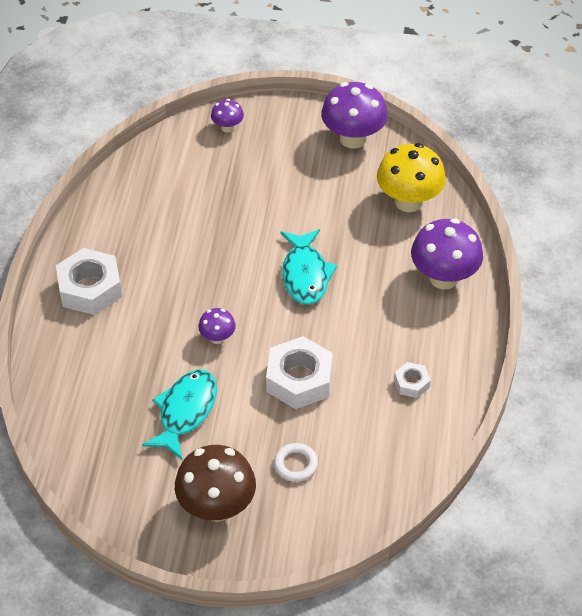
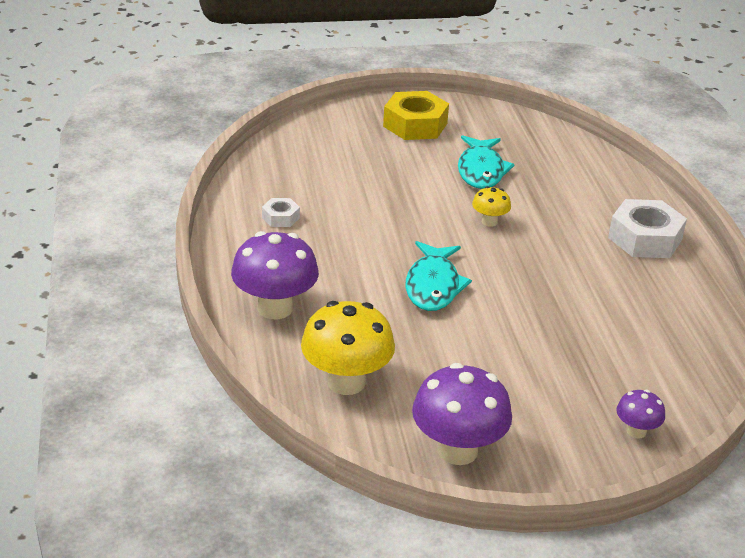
camera: 160 degrees right, 15 degrees down
brown mushroom [175,445,256,522] -> yellow nut [383,91,449,140]
purple mushroom [198,308,236,344] -> yellow mushroom [472,186,511,227]
white nut [266,336,333,409] -> none
white ring [274,443,318,482] -> none
turquoise fish [280,229,337,305] -> turquoise fish turned 150 degrees counterclockwise [406,241,472,311]

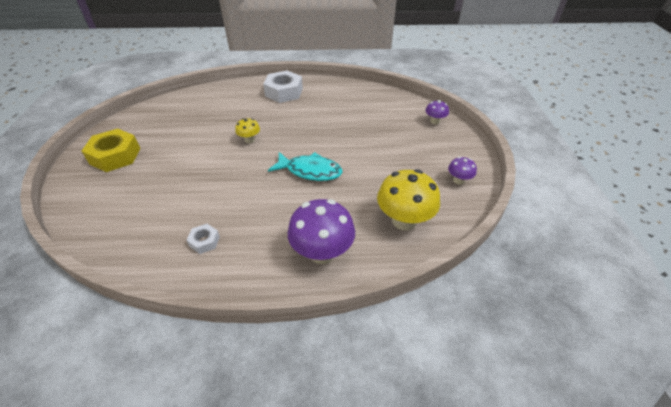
camera: 80 degrees left, 10 degrees up
purple mushroom [412,363,512,465] -> purple mushroom [448,157,477,185], size x0.51
turquoise fish [458,135,515,189] -> none

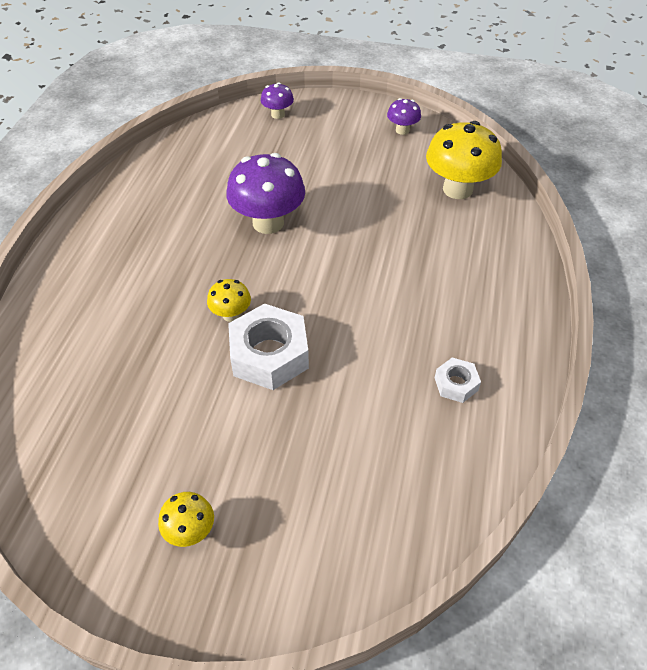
camera: 75 degrees left, 5 degrees up
yellow nut [82,129,141,172] -> yellow mushroom [158,492,214,547]
white nut [263,70,303,103] -> white nut moved to [228,303,309,390]
turquoise fish [268,152,342,181] -> none
purple mushroom [288,199,355,264] -> purple mushroom moved to [226,153,305,234]

